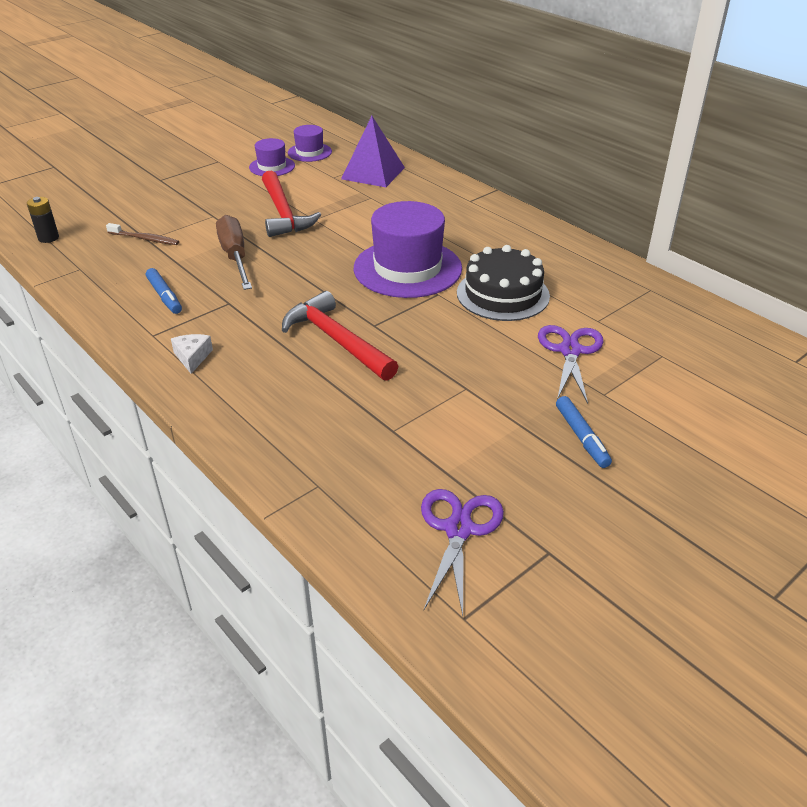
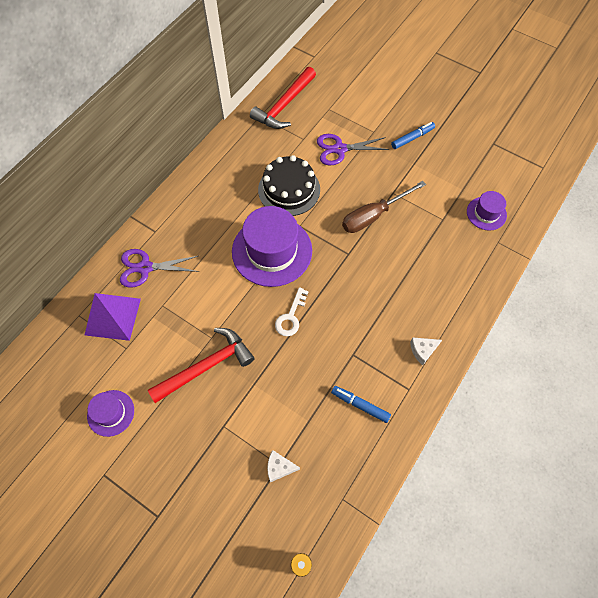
camera: 105 degrees left, 25 degrees up
brown toothbrush [106,223,179,245] -> white cheese [267,450,300,483]
blue marker [146,268,182,314] -> blue marker turned 105 degrees counterclockwise [331,386,391,423]
brown screwdriver [216,215,252,290] -> brown screwdriver moved to [342,181,426,233]
red hammer [282,291,398,381] -> red hammer moved to [250,67,316,129]
purple hat [288,125,332,162] -> purple hat moved to [467,191,507,231]
purple scissors [421,489,504,616] -> purple scissors moved to [120,249,199,288]
none -> white key [275,287,309,336]

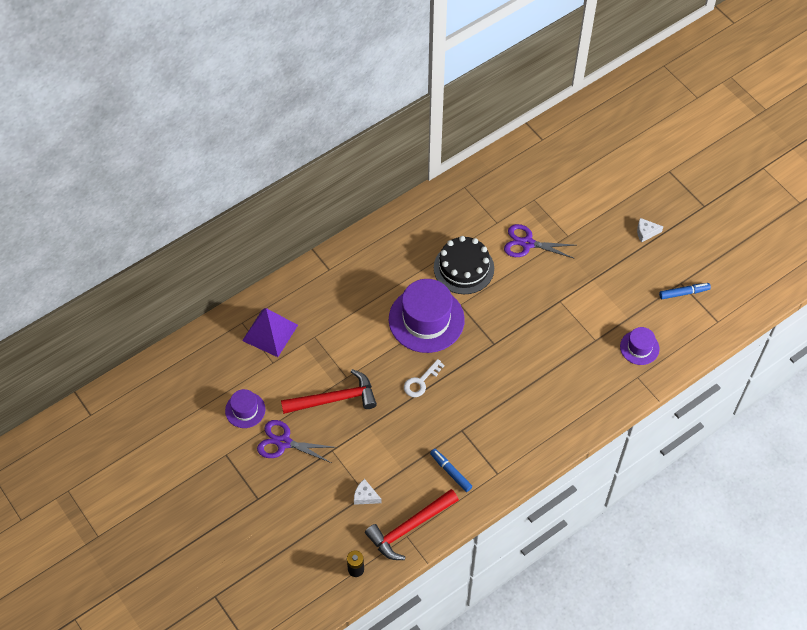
camera: 20 degrees right, 5 degrees down
purple scissors [120,249,199,288] -> purple scissors moved to [257,420,337,463]
red hammer [250,67,316,129] -> red hammer moved to [365,489,459,560]
brown screwdriver [342,181,426,233] -> none
blue marker [391,122,435,149] -> blue marker moved to [659,283,711,299]
white cheese [410,337,442,365] -> white cheese moved to [637,218,663,242]

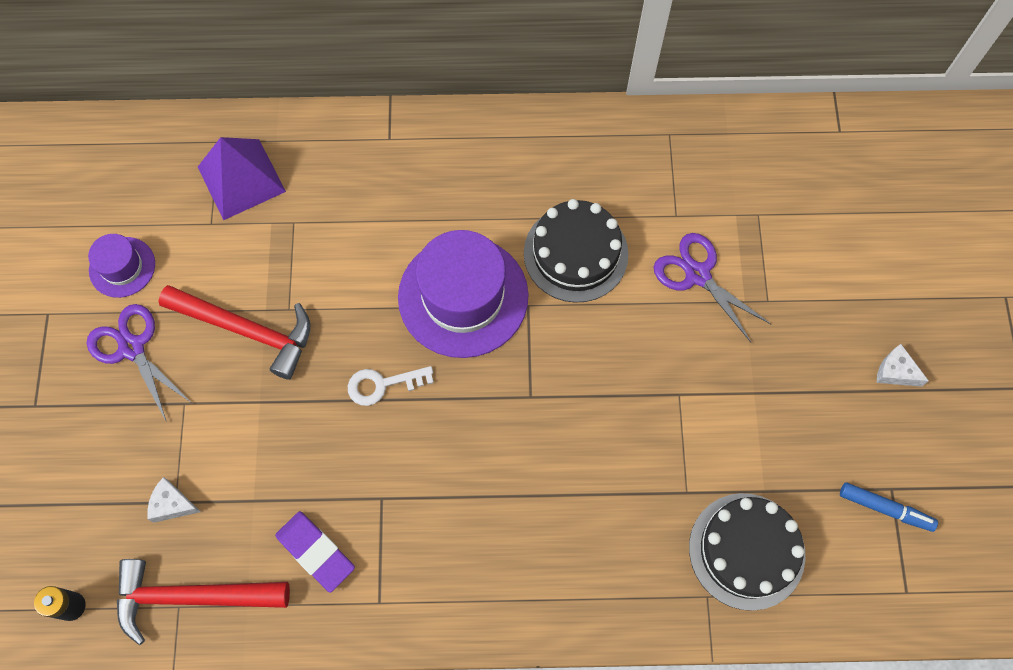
camera: 35 degrees right, 10 degrees up
white cheese [354,479,382,505] -> white cheese turned 45 degrees counterclockwise [147,477,200,522]
blue marker [430,449,472,492] -> purple eraser [275,511,355,593]
purple hat [620,327,660,365] -> black cake [689,493,805,611]

